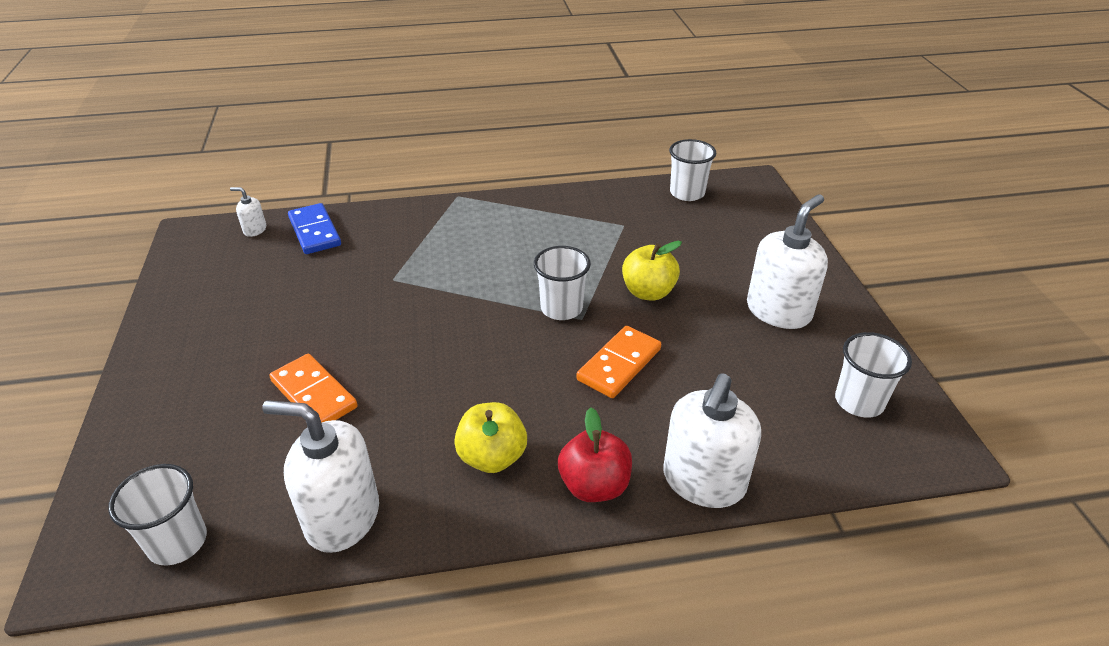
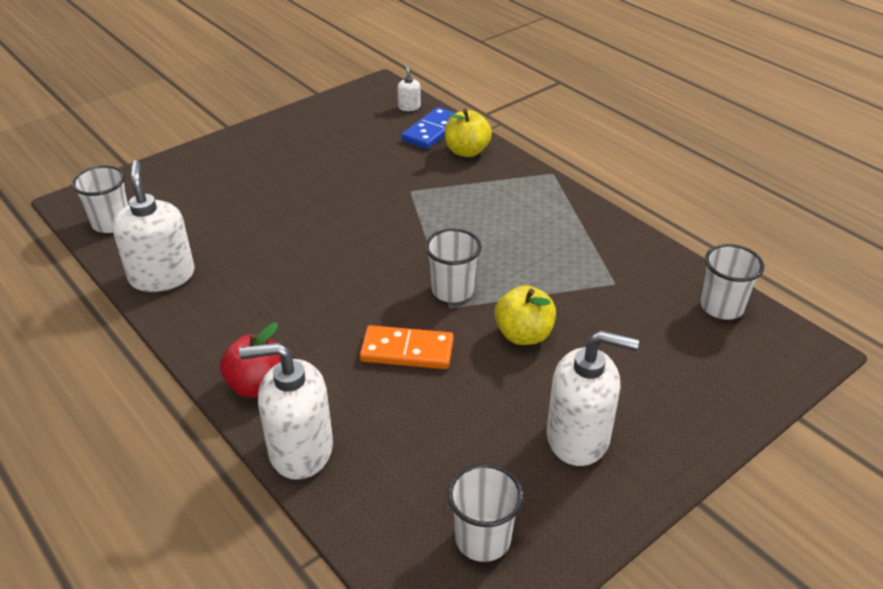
camera: 60 degrees right, 0 degrees up
orange domino [269,354,357,423] -> none
yellow apple [454,402,527,473] -> yellow apple moved to [445,109,492,157]

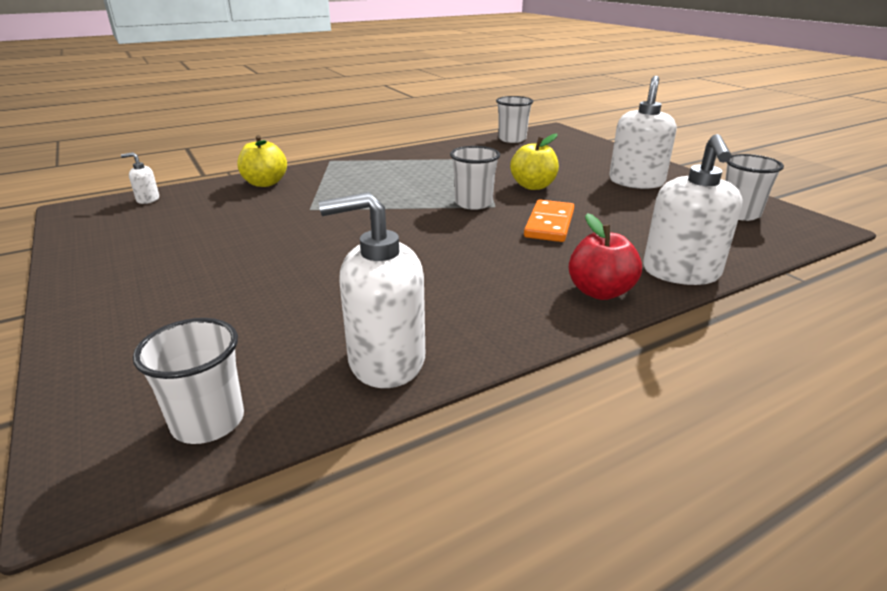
camera: 80 degrees left, 10 degrees down
blue domino [401,107,455,149] -> none

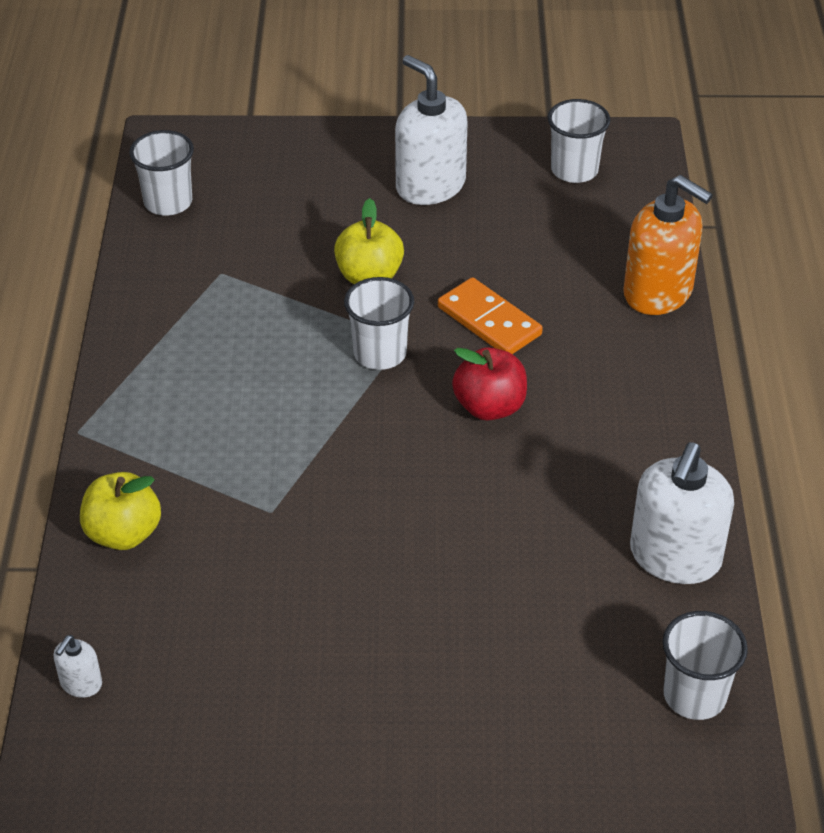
camera: 60 degrees left, 15 degrees up
red apple [569,213,642,300] -> red apple moved to [452,347,527,421]
white soap dispenser [643,134,743,285] -> orange soap dispenser [623,175,713,315]

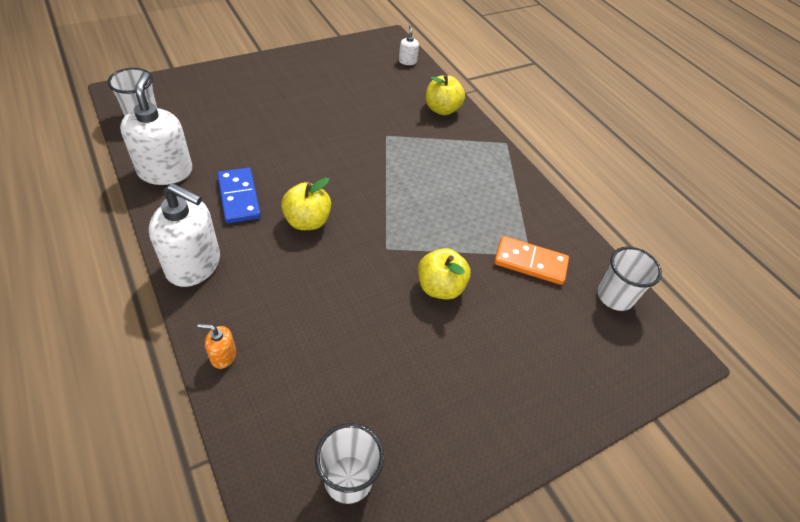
camera: 145 degrees right, 5 degrees up
white cup [344,277,414,370] -> none
white soap dispenser [395,55,468,205] -> white soap dispenser moved to [149,183,220,287]
orange domino [438,277,543,354] -> orange domino moved to [494,236,569,285]
red apple [452,347,527,421] -> yellow apple [281,178,331,230]
orange soap dispenser [623,175,713,315] -> orange soap dispenser [198,324,236,369], size x0.45
none -> blue domino [217,168,261,223]

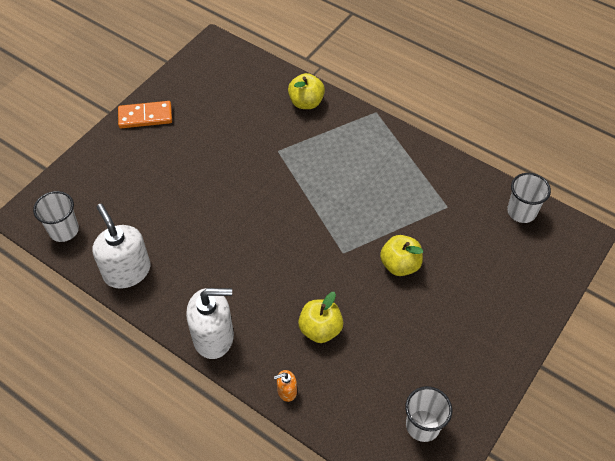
camera: 20 degrees left, 5 degrees up
blue domino [217,168,261,223] -> none
yellow apple [281,178,331,230] -> yellow apple moved to [298,292,343,343]
white soap dispenser [399,26,419,65] -> none
orange domino [494,236,569,285] -> orange domino moved to [118,101,172,128]

